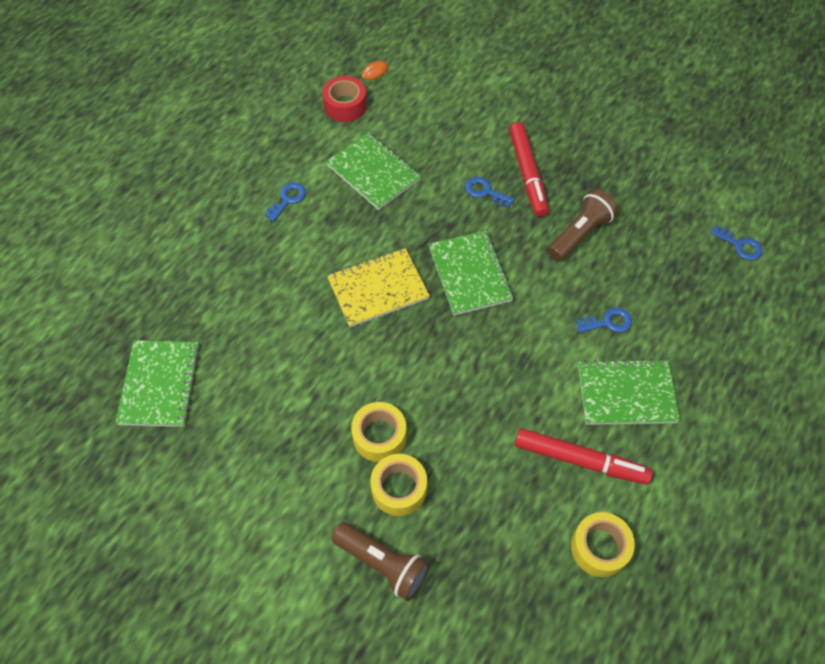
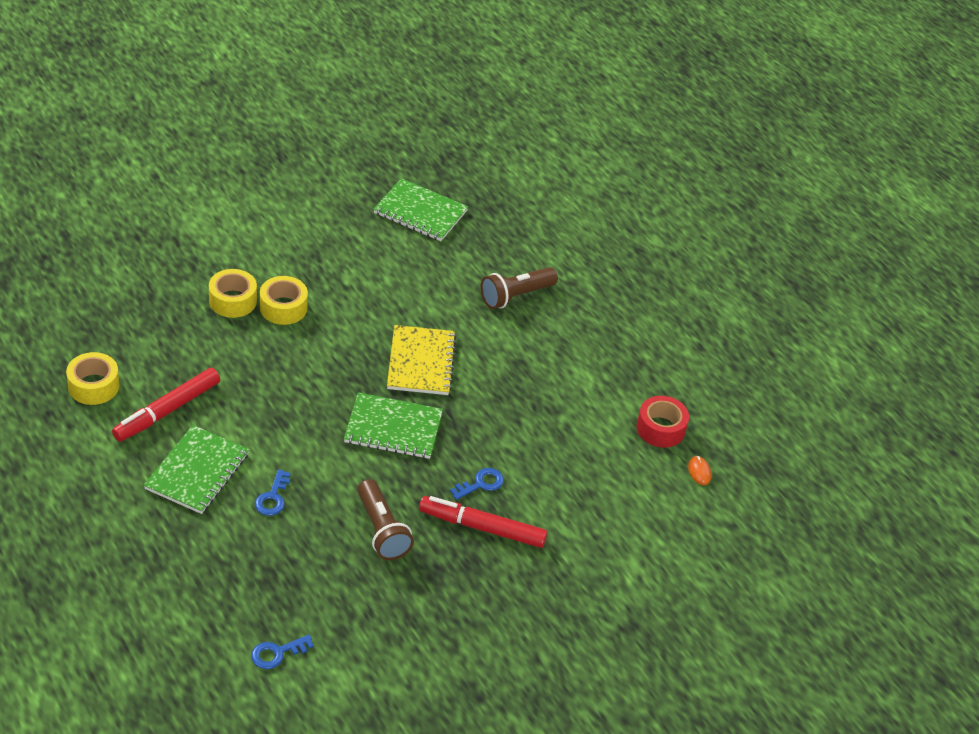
camera: 110 degrees right, 15 degrees down
blue key [265,183,306,222] -> none
green notebook [326,132,421,210] -> none
brown flashlight [332,522,430,601] -> brown flashlight moved to [481,267,558,309]

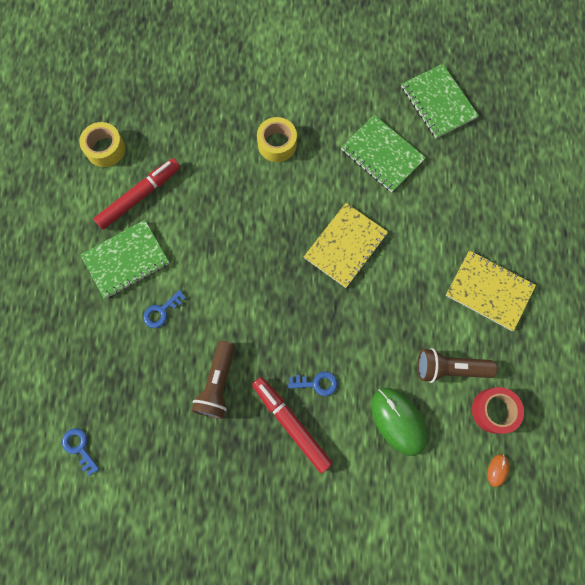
camera: 40 degrees right, 30 degrees up
red marker [112,368,220,442] -> red marker turned 150 degrees clockwise [94,158,180,229]
yellow tape [209,269,257,318] -> none
blue key [251,635,314,669] -> blue key turned 45 degrees clockwise [62,428,99,476]
green notebook [344,392,443,459] -> green notebook moved to [341,115,426,192]
brown flashlight [481,267,558,309] -> brown flashlight moved to [417,348,497,383]
none -> green mouse [371,388,427,456]
none -> yellow notebook [446,250,536,331]

